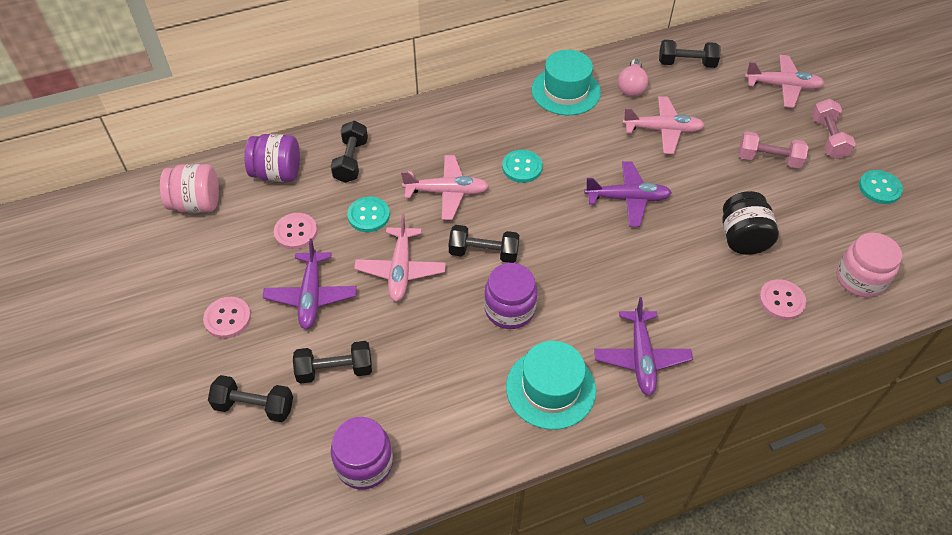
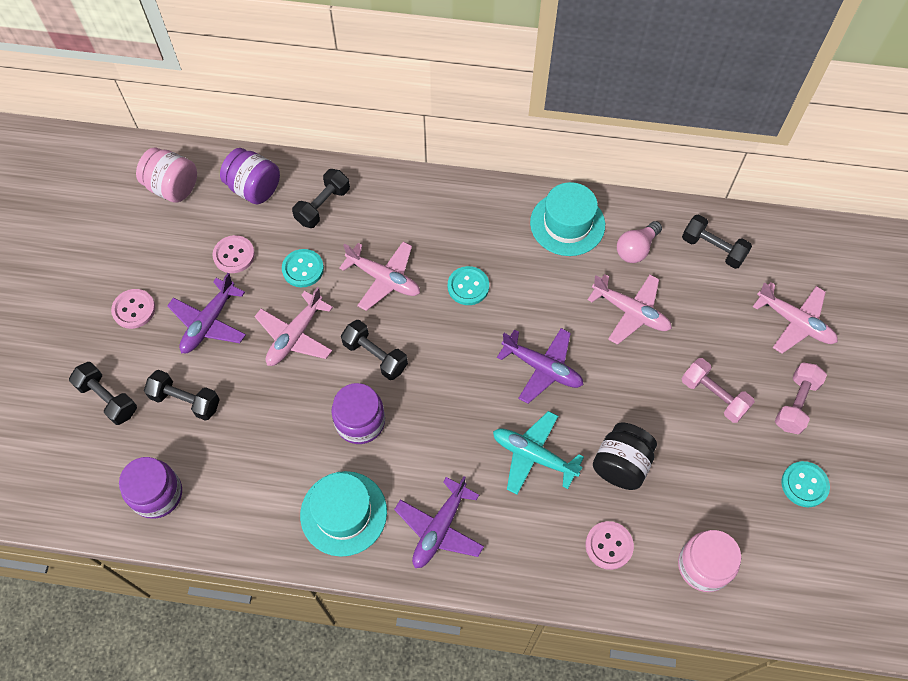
camera: 30 degrees right, 10 degrees up
none -> turquoise plane [493,411,584,495]

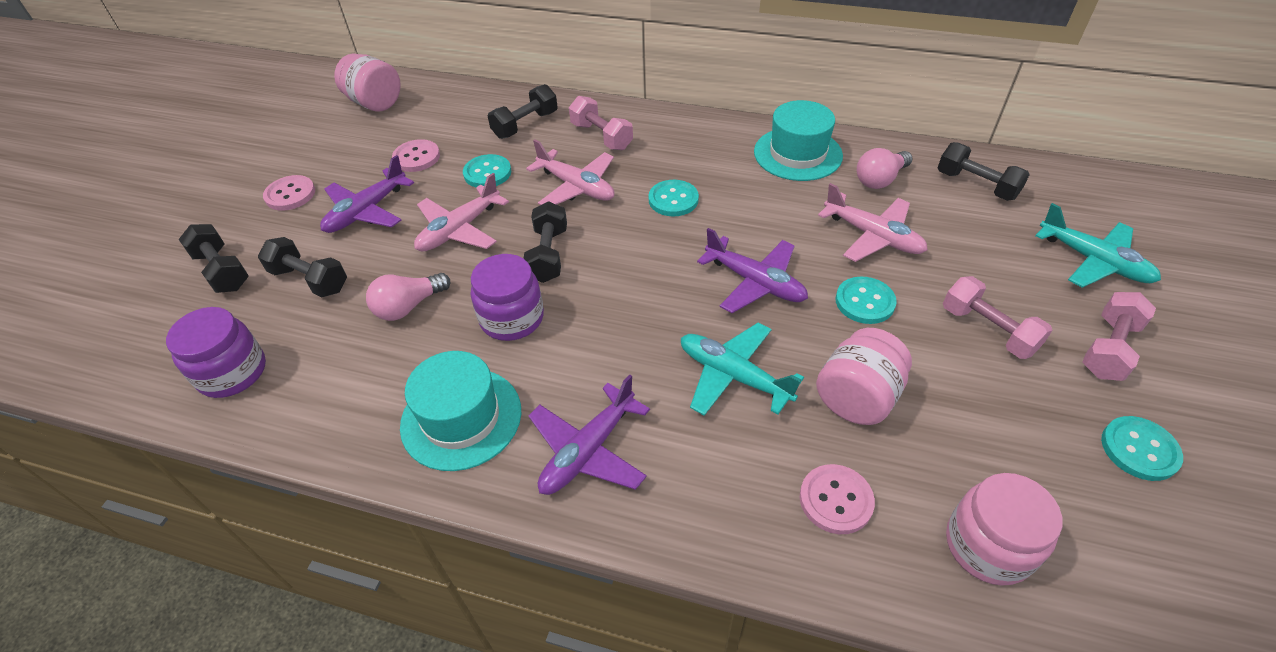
camera: 10 degrees right, 15 degrees down
purple jar [220,148,280,204] -> none
black dumbbell [341,320,408,380] -> black dumbbell turned 45 degrees clockwise [523,201,567,283]
black jar [593,422,657,490] -> pink jar [816,328,912,425]
pink plane [753,282,838,354] -> turquoise plane [1035,203,1161,288]
none -> pink light bulb [366,273,450,321]
none -> pink dumbbell [569,96,633,150]
none -> turquoise button [835,277,897,324]

